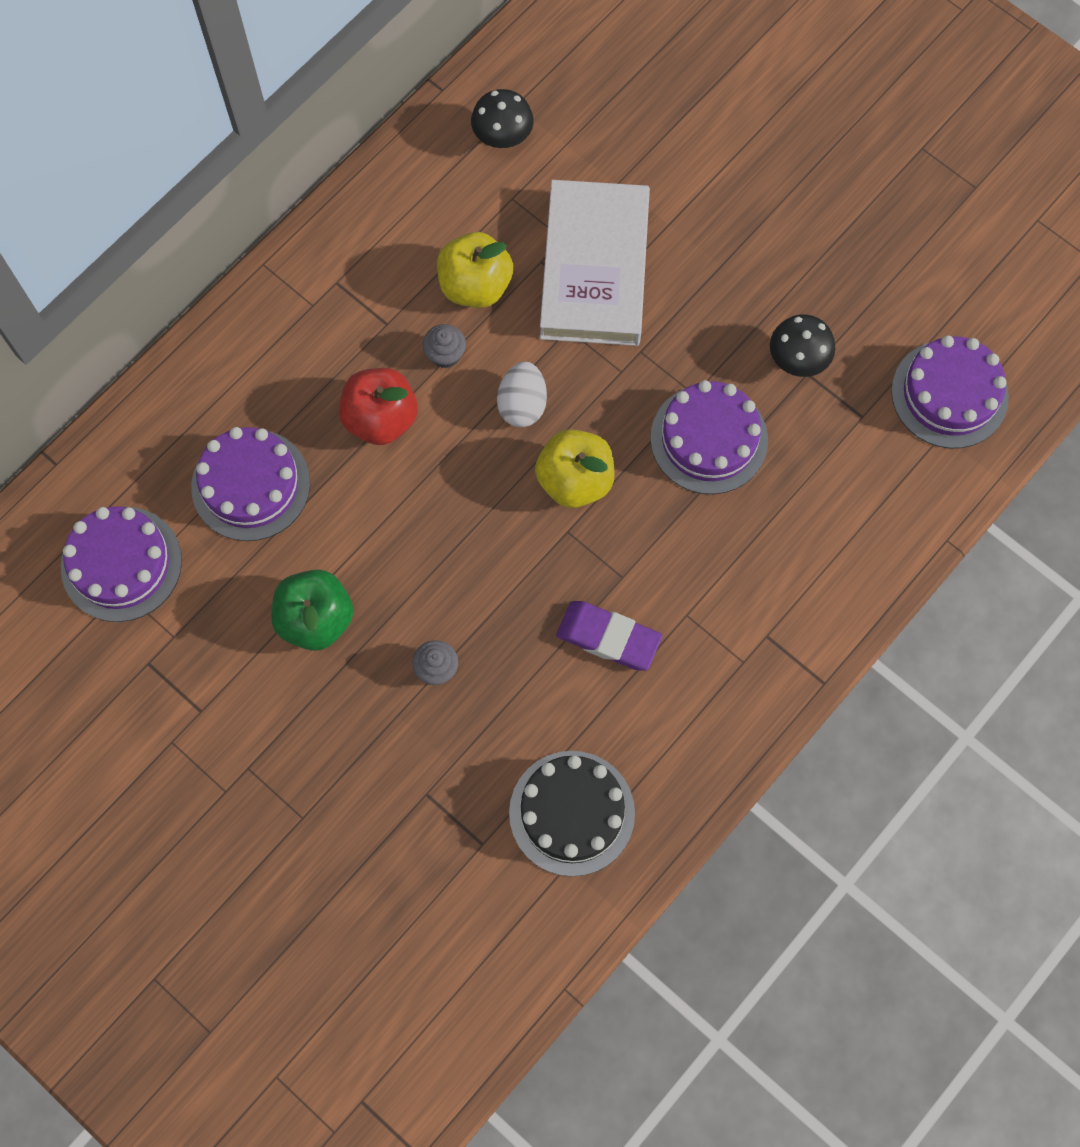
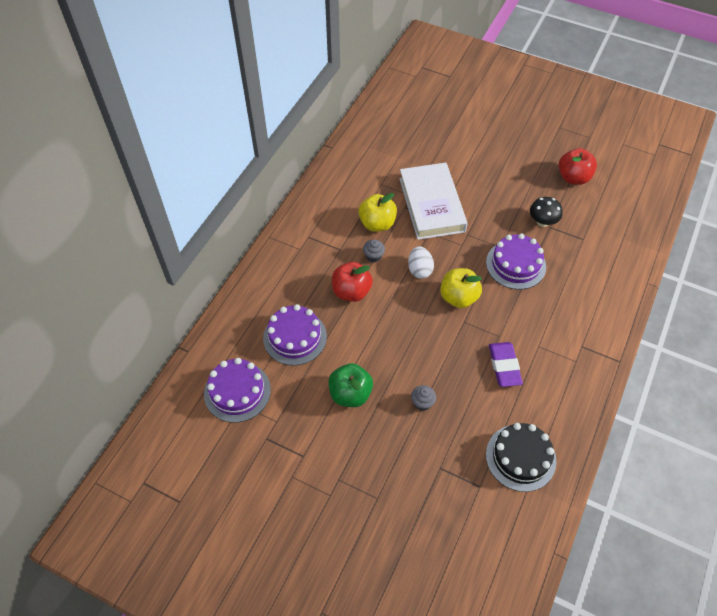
camera: 15 degrees left, 15 degrees down
black mushroom [471,89,534,148] -> none
purple eraser [556,601,662,671] -> purple eraser turned 75 degrees clockwise [489,342,523,387]
purple cake [891,336,1009,449] -> none
none -> red apple [559,148,597,185]

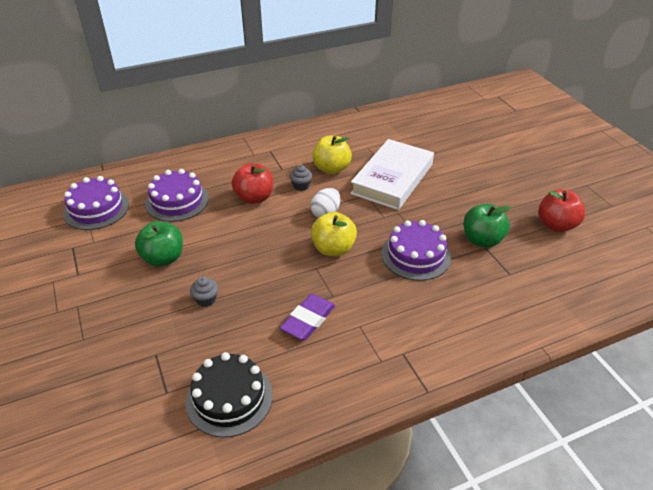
camera: 40 degrees right, 15 degrees down
black mushroom [530,197,562,227] -> green apple [464,204,511,248]

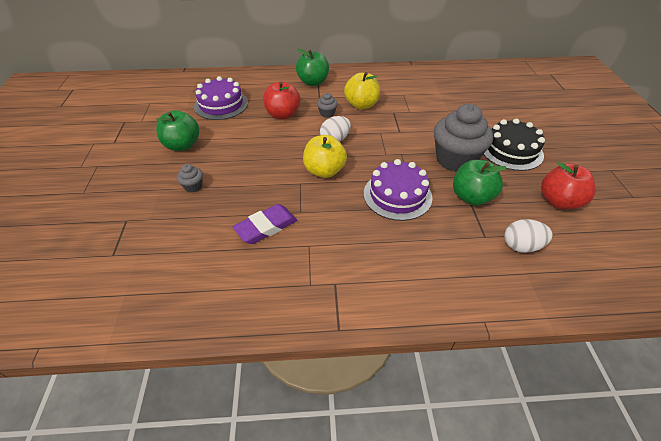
camera: 20 degrees right, 5 degrees up
purple cake [63,176,129,230] -> none
black cake [186,352,273,437] -> black cake moved to [483,119,545,171]
white book [350,139,434,210] -> none
none -> green apple [296,49,329,86]
none -> grey cupcake [434,104,493,172]
none -> white egg [504,219,553,253]

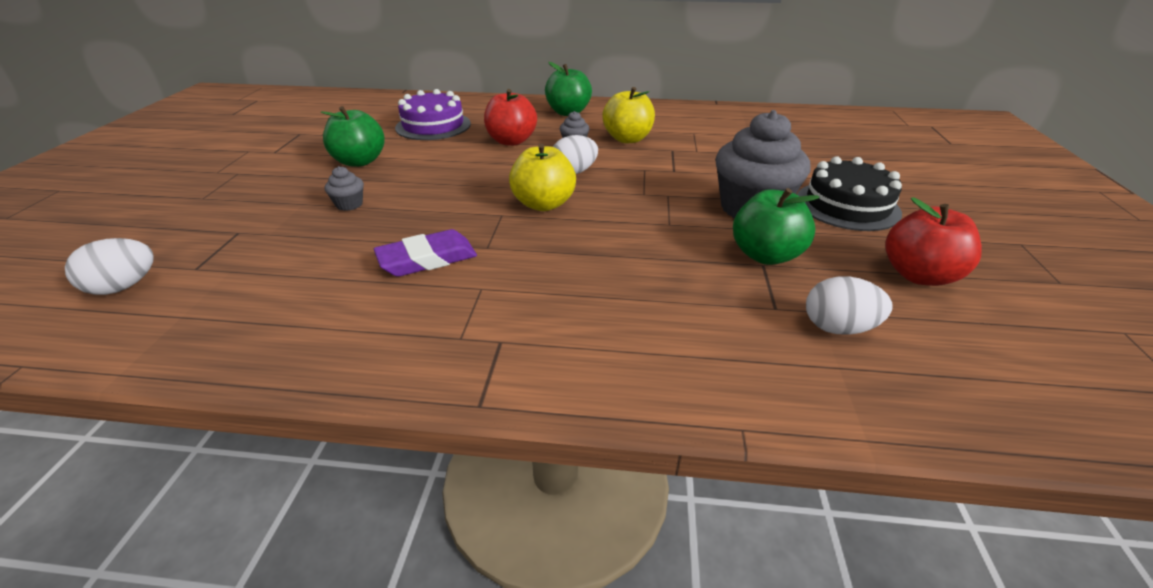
camera: 10 degrees right, 10 degrees down
purple cake [364,159,432,221] -> none
none -> white egg [65,238,154,295]

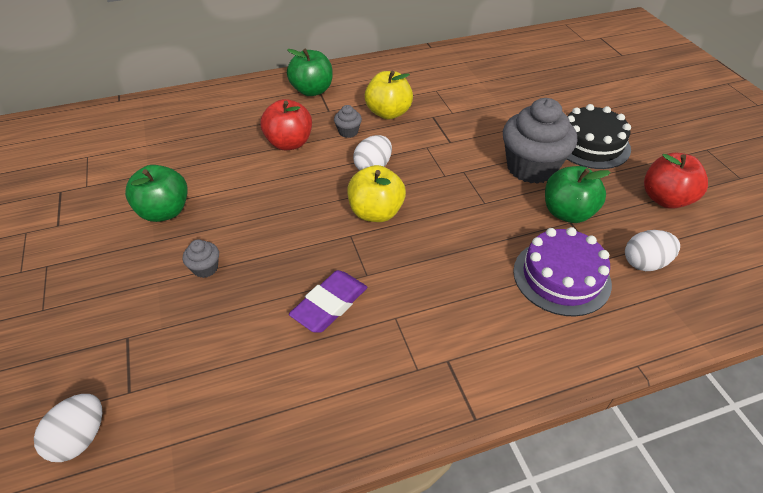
camera: 25 degrees left, 10 degrees up
purple cake [395,89,471,140] -> purple cake moved to [513,227,612,317]

